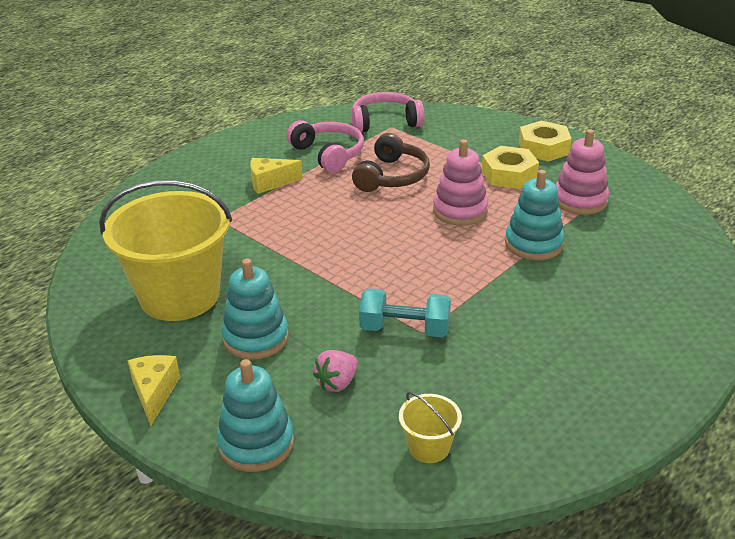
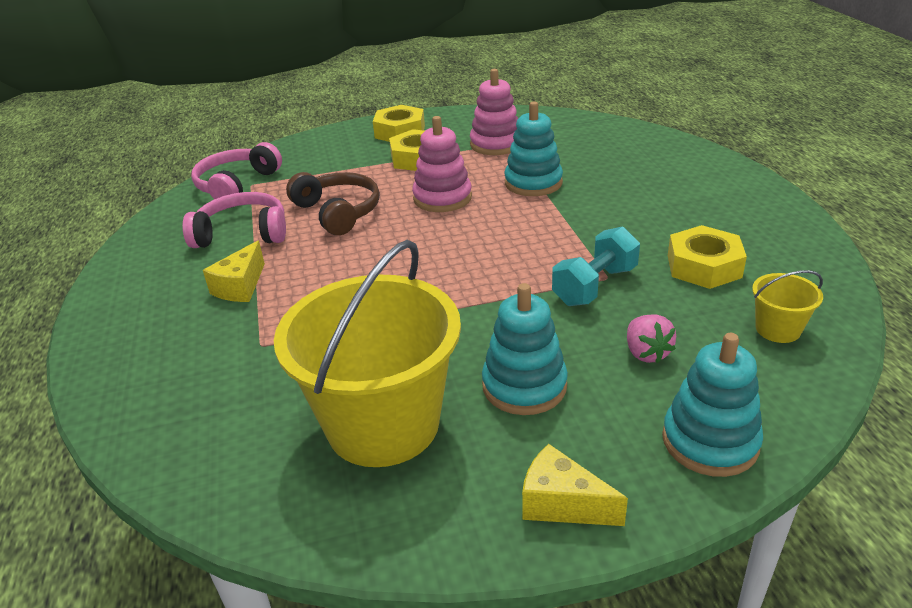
camera: 55 degrees left, 0 degrees up
none -> yellow nut [668,225,747,289]

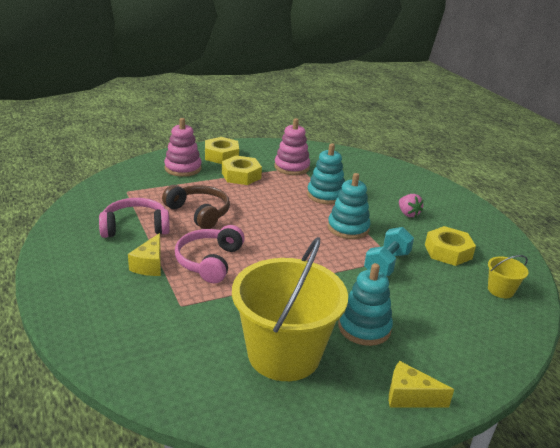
camera: 15 degrees left, 5 degrees down
pink headphones [191,142,282,199] -> pink headphones moved to [175,225,245,283]
pink stacking toy [412,116,472,212] -> pink stacking toy moved to [164,118,202,177]
pink strawberry [627,314,676,363] -> pink strawberry moved to [399,194,423,217]
turquoise stacking toy [662,333,763,477] -> turquoise stacking toy moved to [328,173,370,239]

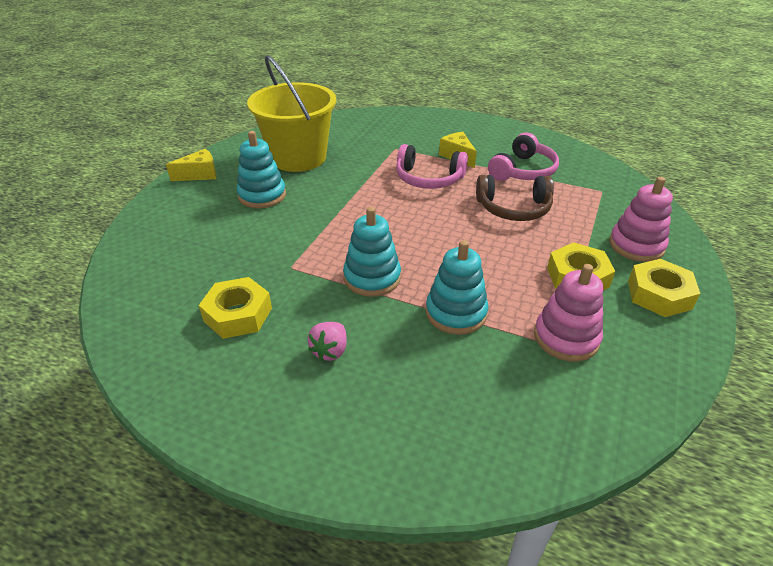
camera: 140 degrees right, 10 degrees up
pink headphones [175,225,245,283] -> pink headphones turned 135 degrees clockwise [396,144,468,189]
turquoise dumbbell [364,227,414,276] -> none
pink strawberry [399,194,423,217] -> pink strawberry turned 90 degrees counterclockwise [308,322,347,361]
yellow bucket [488,255,528,298] -> none

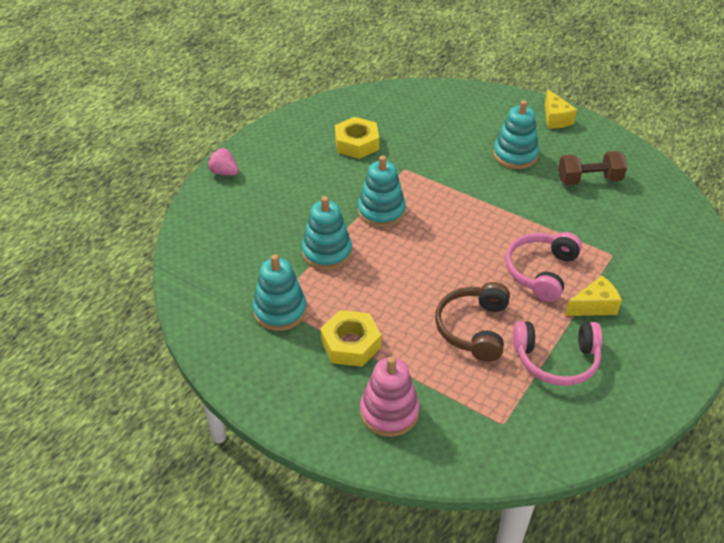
camera: 100 degrees right, 5 degrees up
yellow bucket [247,55,336,172] -> brown dumbbell [558,151,627,185]
pink strawberry [308,322,347,361] -> pink strawberry moved to [208,148,239,175]
pink headphones [488,132,559,181] -> pink headphones turned 45 degrees counterclockwise [513,321,602,386]
pink stacking toy [534,264,603,362] -> turquoise stacking toy [253,254,307,331]
yellow nut [628,259,700,317] -> none

